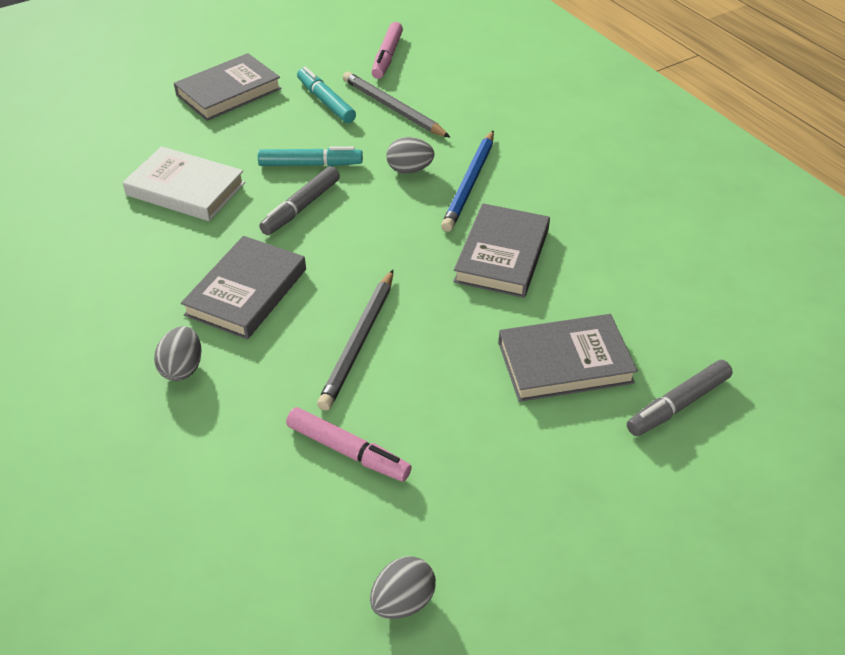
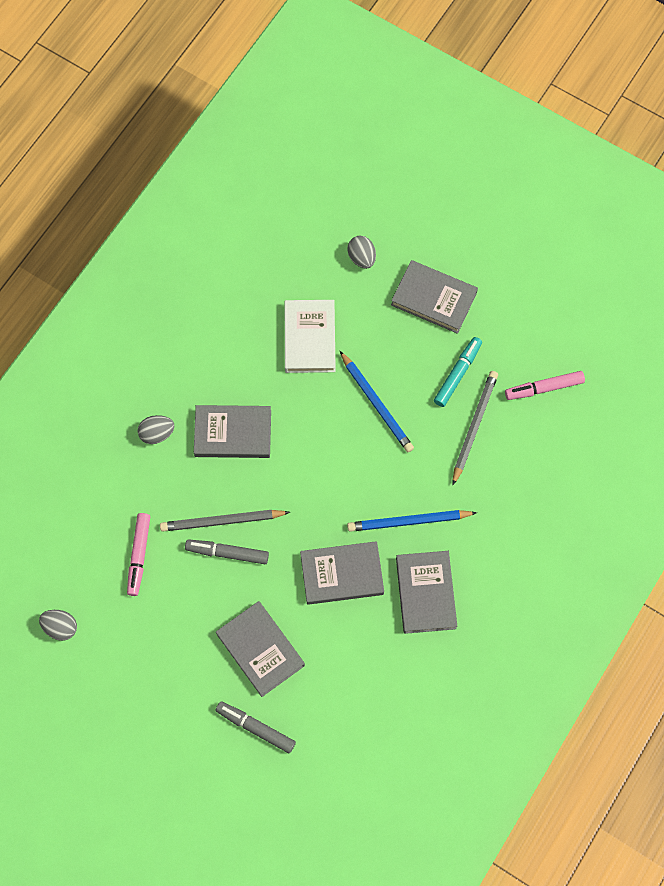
camera: 65 degrees right, 25 degrees up
turquoise marker [258,146,363,166] -> blue pencil [340,351,414,452]
grey marker [259,166,340,235] -> grey marker moved to [185,539,269,564]
grey egg [386,137,435,174] -> grey egg moved to [348,236,376,269]
none -> grey book [396,551,457,634]

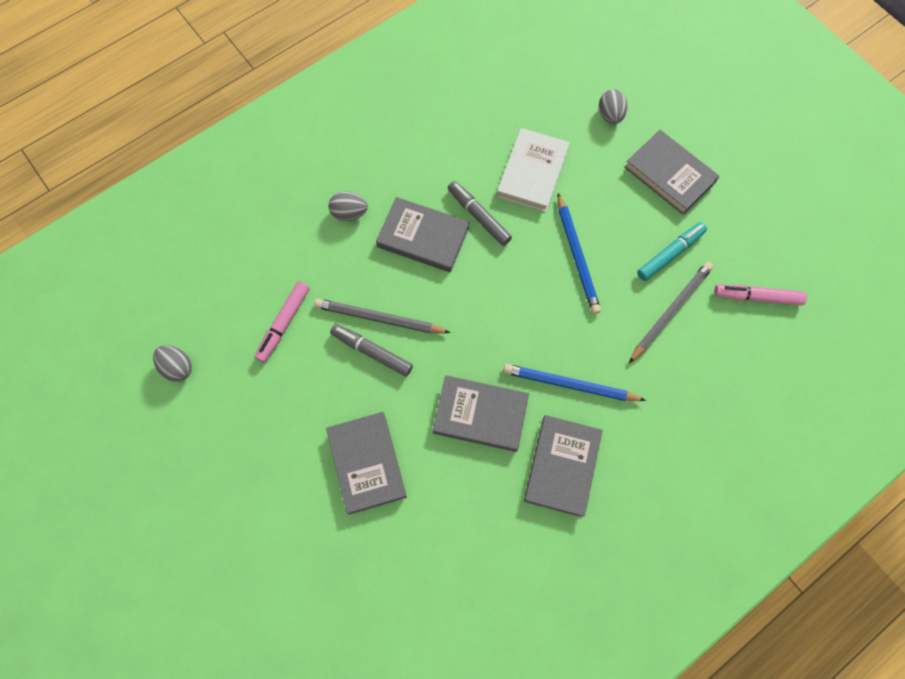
camera: 20 degrees right, 0 degrees up
grey marker [216,701,296,753] -> grey marker moved to [448,181,512,246]

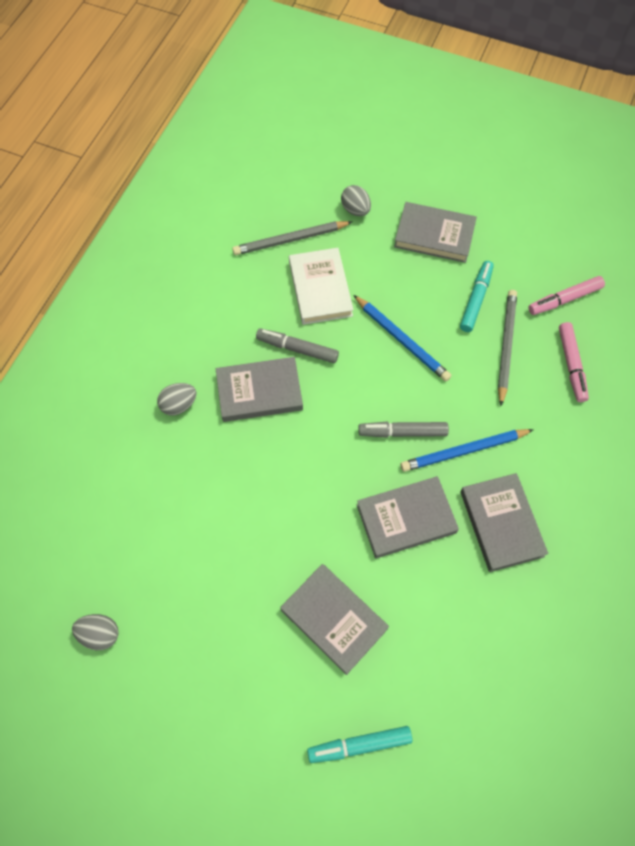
camera: 30 degrees left, 5 degrees down
pink marker [255,281,310,363] -> pink marker moved to [559,322,589,402]
grey pencil [314,298,451,333] -> grey pencil moved to [232,221,352,255]
grey marker [330,324,413,377] -> grey marker moved to [358,422,449,438]
none -> turquoise marker [307,726,412,763]

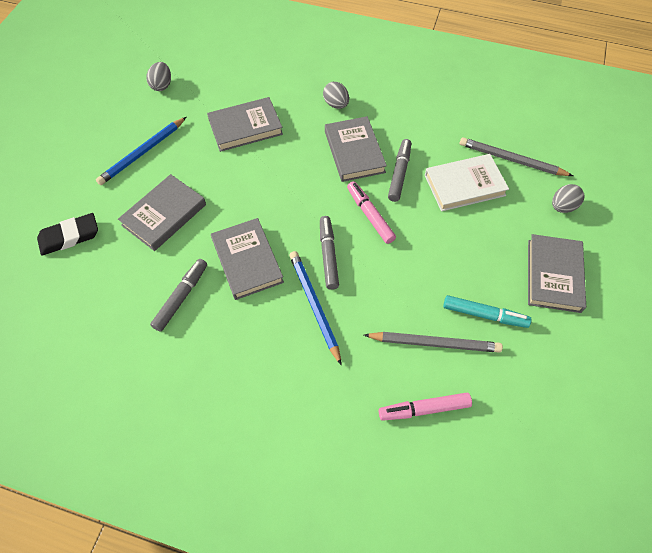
camera: 85 degrees right, 5 degrees down
grey pencil [232,221,352,255] -> grey pencil turned 45 degrees counterclockwise [460,137,573,176]
turquoise marker [307,726,412,763] -> black eraser [37,213,98,256]
blue pencil [353,295,451,381] -> blue pencil moved to [96,117,186,185]
grey book [460,473,548,572] -> grey book moved to [207,97,283,152]
pink marker [528,276,605,315] -> pink marker moved to [347,181,396,244]
none -> grey marker [150,259,207,332]

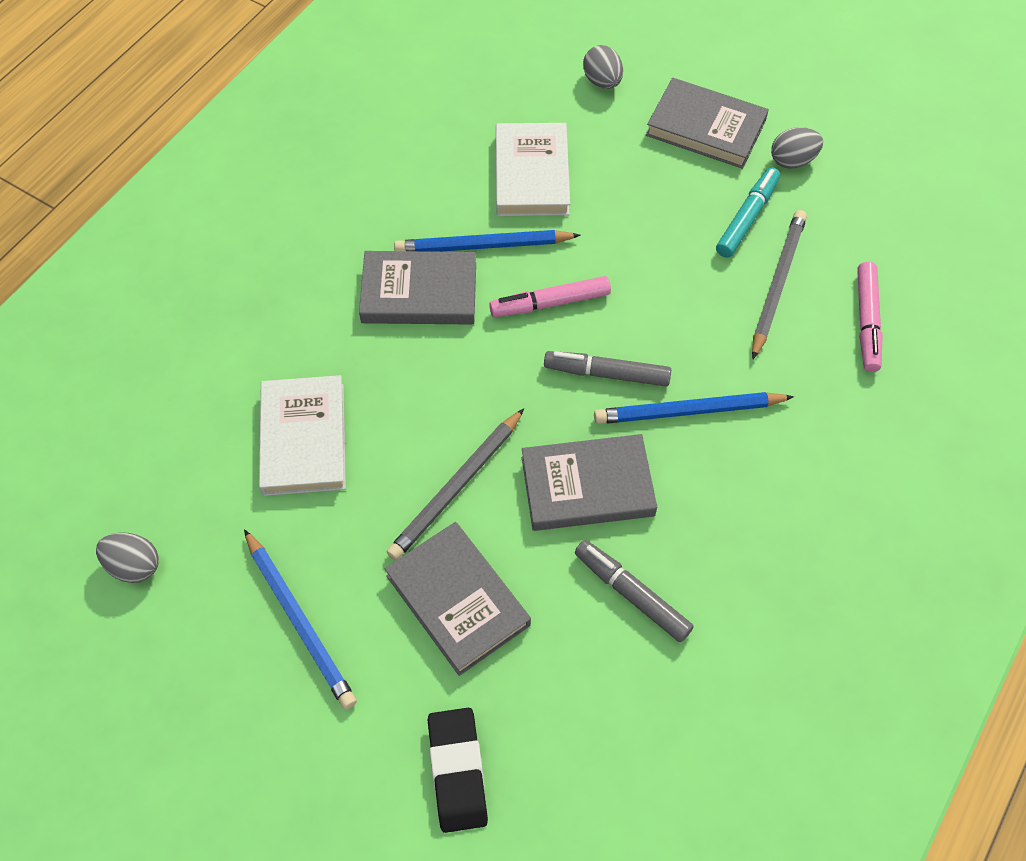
camera: 75 degrees left, 0 degrees up
grey book [207,97,283,152] -> white book [259,375,346,496]
grey egg [323,82,349,109] -> grey egg moved to [771,127,823,169]
grey marker [388,139,411,202] -> blue pencil [394,230,581,252]
grey pencil [460,137,573,176] -> grey pencil moved to [387,408,524,560]

